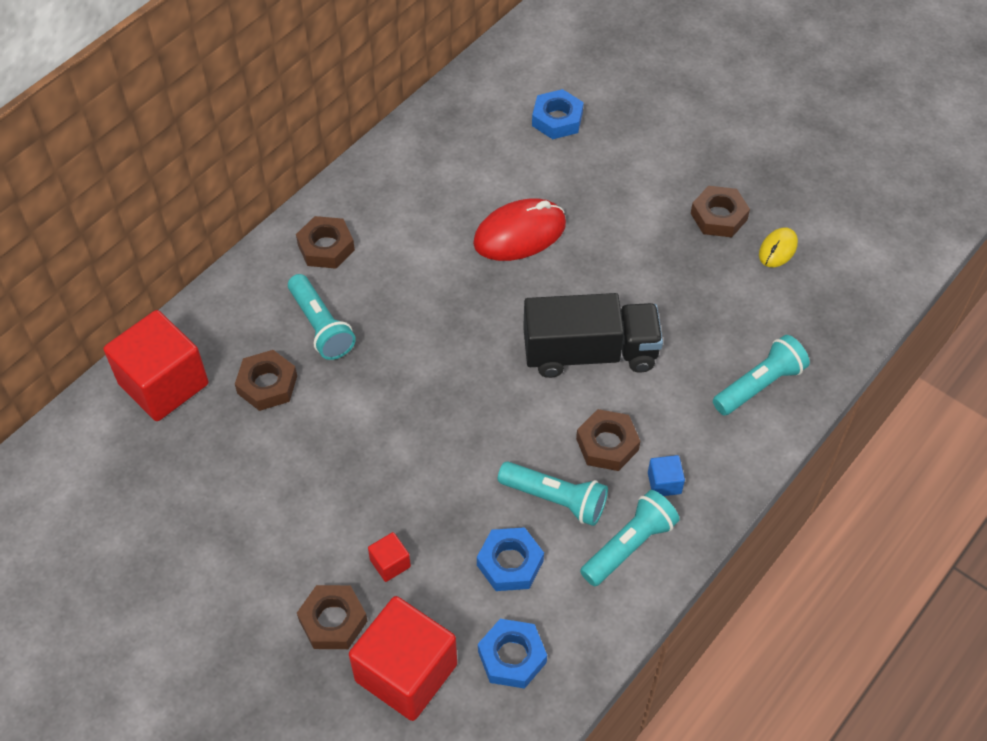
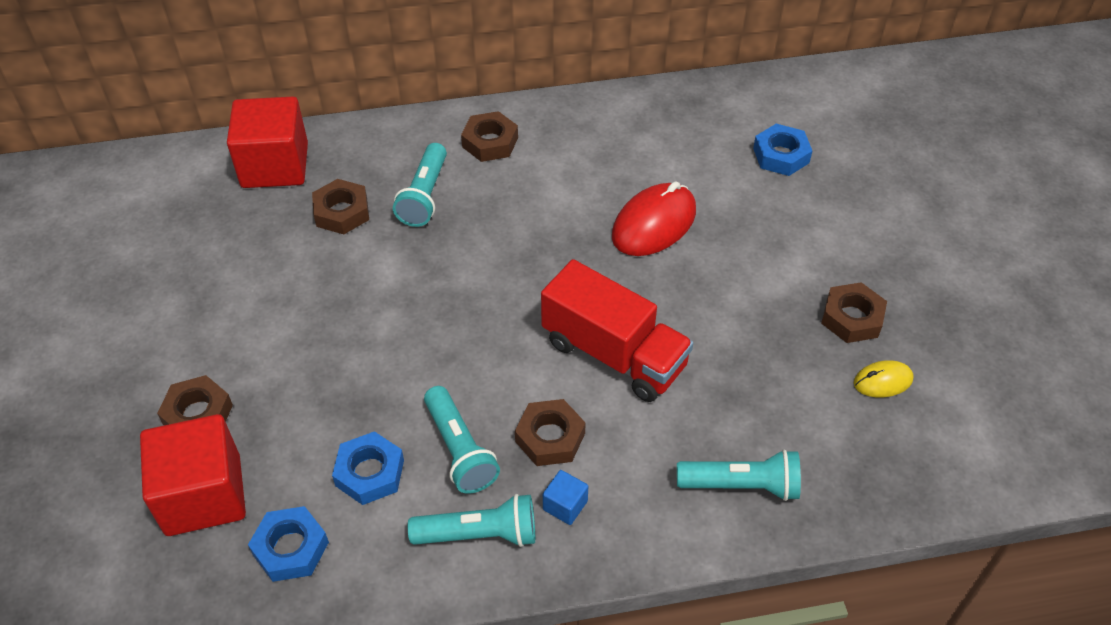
camera: 40 degrees right, 5 degrees down
red cube [368,532,411,582] -> none
red mouse [473,198,566,261] -> red mouse turned 60 degrees counterclockwise [612,181,696,256]
black truck [523,293,663,378] -> red truck [541,259,693,402]

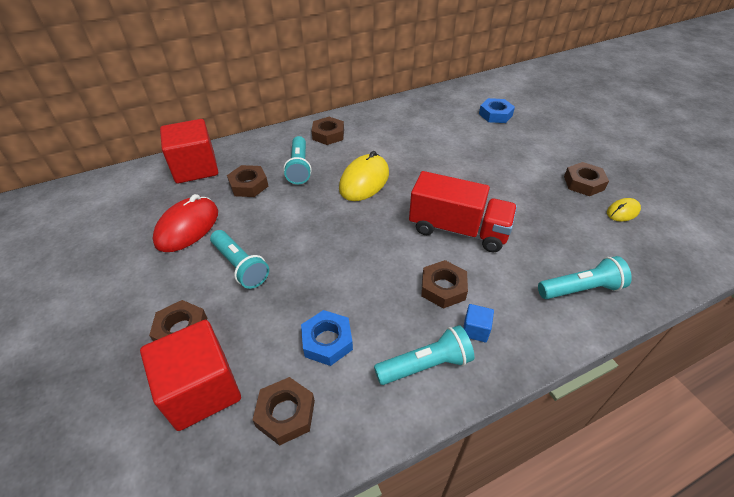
camera: 15 degrees left, 5 degrees down
blue nut [248,506,329,582] -> brown nut [252,377,315,446]
turquoise flashlight [424,386,500,494] -> turquoise flashlight moved to [210,230,269,289]
red mouse [612,181,696,256] -> red mouse moved to [153,194,218,252]
none -> yellow mouse [339,151,389,201]

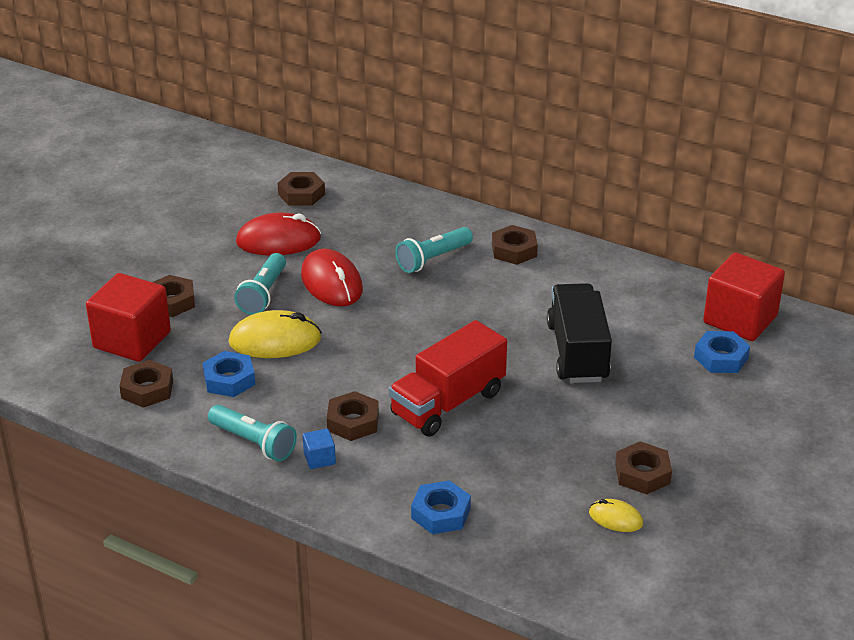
camera: 55 degrees right, 10 degrees down
red cube [160,119,218,184] -> red cube moved to [703,252,785,341]
brown nut [227,165,268,197] -> brown nut moved to [277,172,325,206]
yellow mouse [339,151,389,201] -> yellow mouse moved to [228,310,322,358]
red truck [409,171,517,252] -> red truck turned 60 degrees clockwise [389,320,507,437]
turquoise flashlight [538,256,632,299] -> blue nut [411,480,471,534]
none -> red mouse [301,248,363,306]
none -> black truck [547,283,612,383]

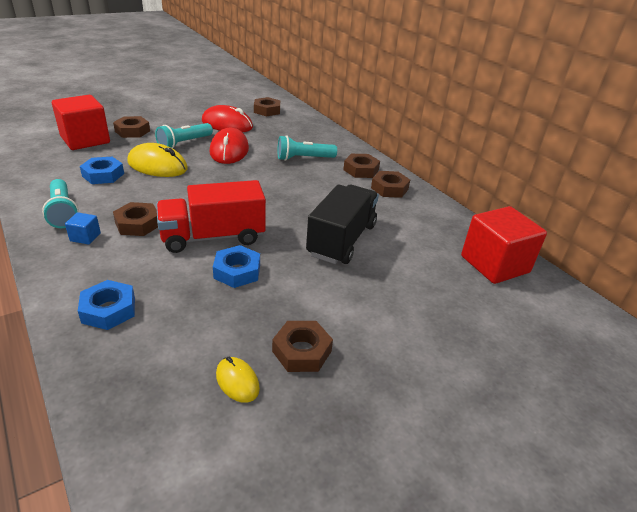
camera: 25 degrees right, 0 degrees up
brown nut [119,360,173,408] -> brown nut moved to [371,171,410,198]
blue nut [694,331,750,373] -> blue nut moved to [213,245,260,288]

